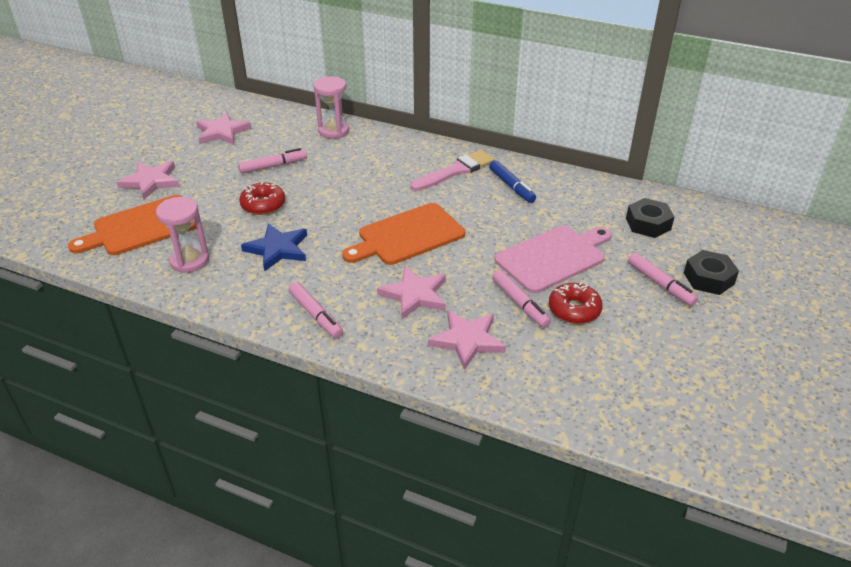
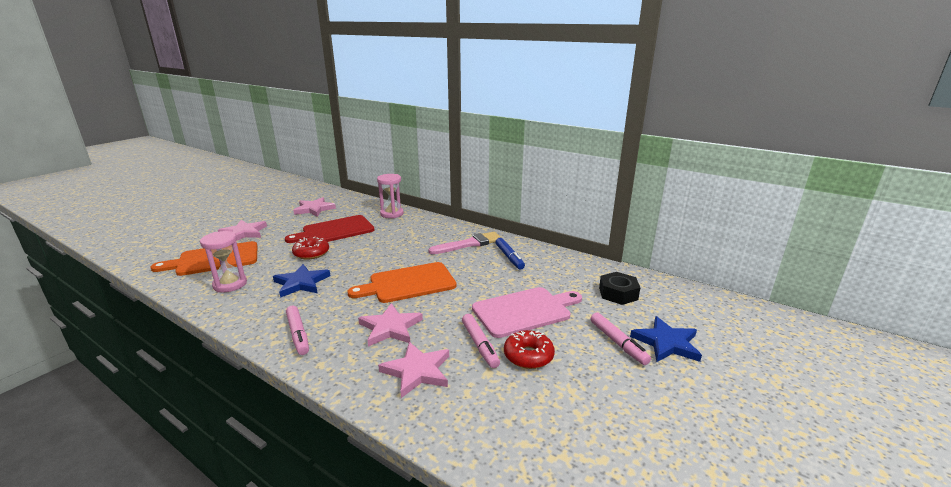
camera: 10 degrees right, 15 degrees down
pink marker [238,148,307,174] -> red cutting board [285,215,374,243]
black nut [684,250,739,295] -> blue star [630,316,702,362]

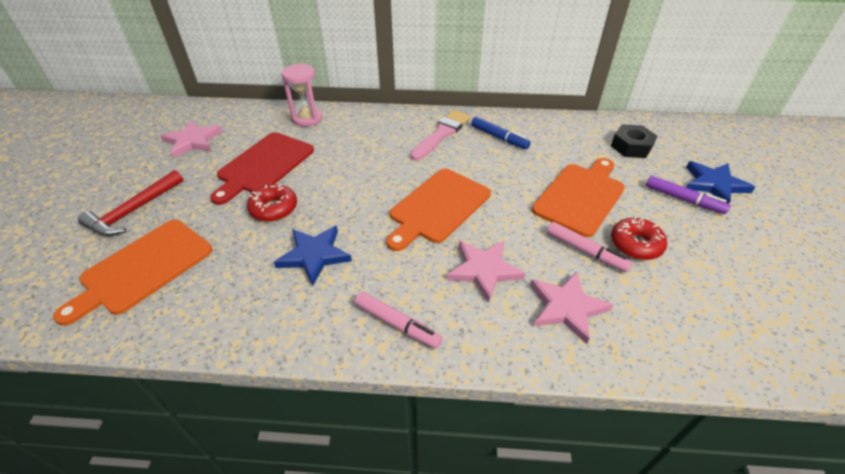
camera: 30 degrees left, 20 degrees up
pink hourglass [200,231,247,292] -> none
pink star [218,220,267,241] -> red hammer [78,170,184,236]
pink cutting board [472,287,582,338] -> orange cutting board [532,158,625,237]
pink marker [590,312,651,365] -> purple marker [646,176,730,214]

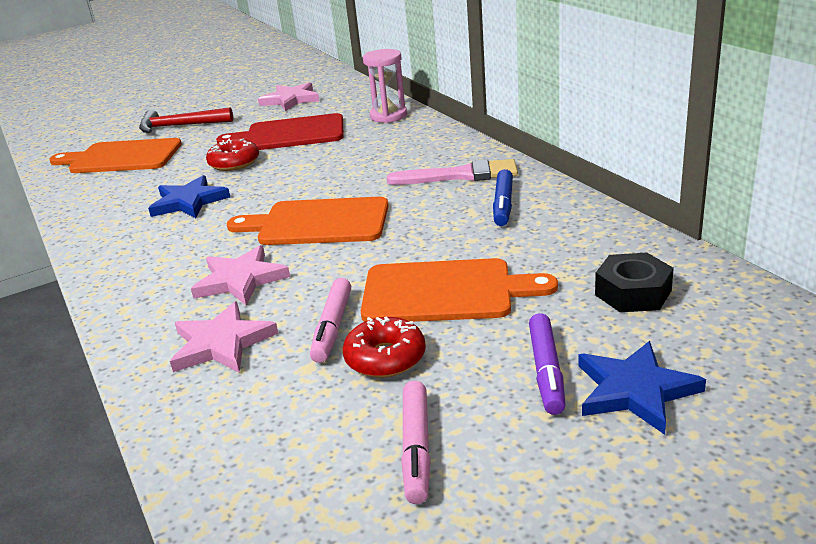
camera: 60 degrees right, 15 degrees down
pink marker [355,292,442,349] -> pink marker moved to [401,381,431,504]

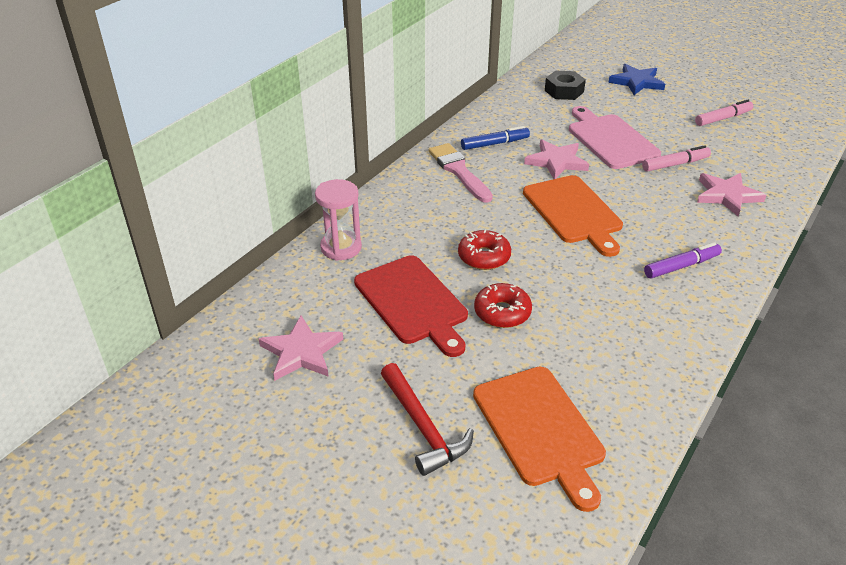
camera: 120 degrees left, 10 degrees up
blue star [148,175,230,218] -> none
pink star [191,245,290,305] -> pink star moved to [524,139,589,179]
red donut [343,317,426,378] -> red donut moved to [458,230,511,270]
orange cutting board [361,258,558,322] -> pink cutting board [569,106,661,169]
purple marker [529,313,565,415] -> purple marker moved to [644,242,722,278]

